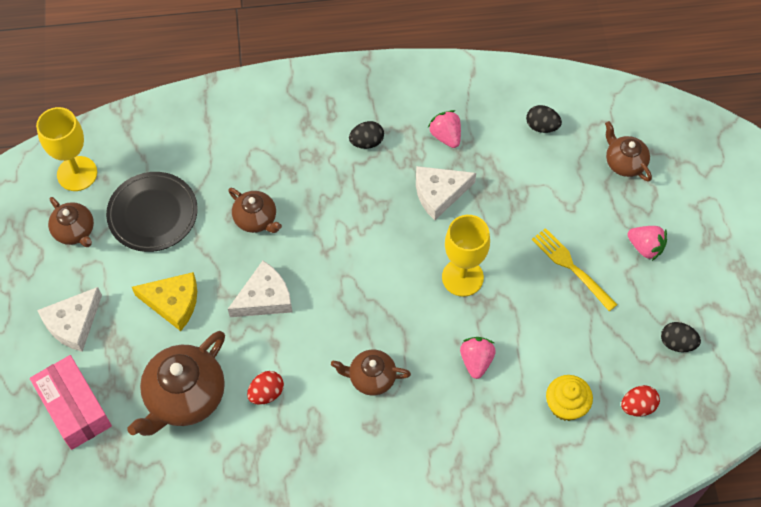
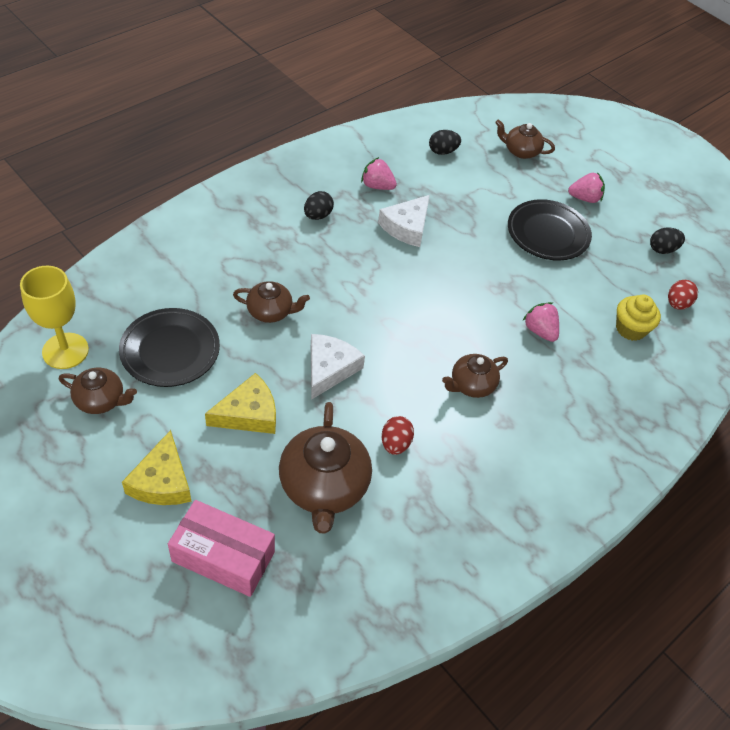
camera: 40 degrees left, 10 degrees down
white cheese [37,287,102,352] -> yellow cheese [122,430,192,505]
yellow goblet [442,215,490,297] -> none
yellow fork [532,228,618,311] -> black plate [508,199,592,261]

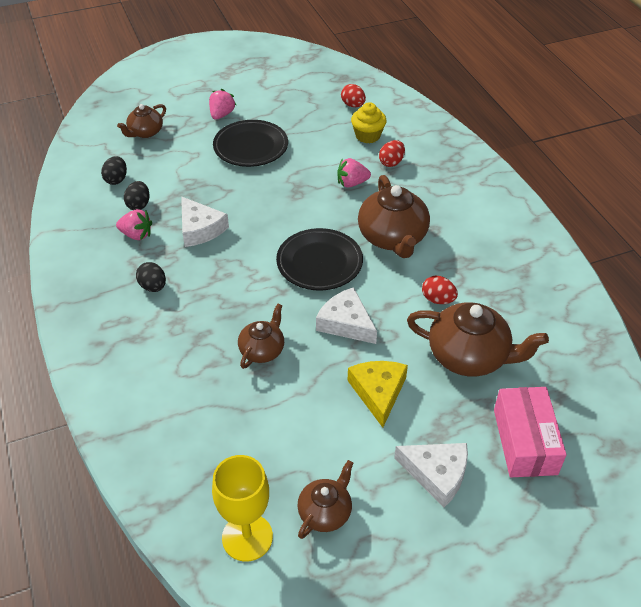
camera: 65 degrees left, 5 degrees down
black plate [119,308,220,387] -> black plate moved to [276,228,363,290]
yellow cheese [122,430,192,505] -> white cheese [394,443,468,507]
pink box [168,500,275,597] -> pink box turned 45 degrees counterclockwise [494,387,567,477]
pink strawberry [361,157,397,190] -> pink strawberry turned 120 degrees counterclockwise [116,209,152,240]
brown teapot [442,354,508,398] -> brown teapot [358,175,430,258], size x1.74
black egg [650,228,685,254] -> black egg moved to [124,181,150,210]
none -> red egg [379,140,405,167]

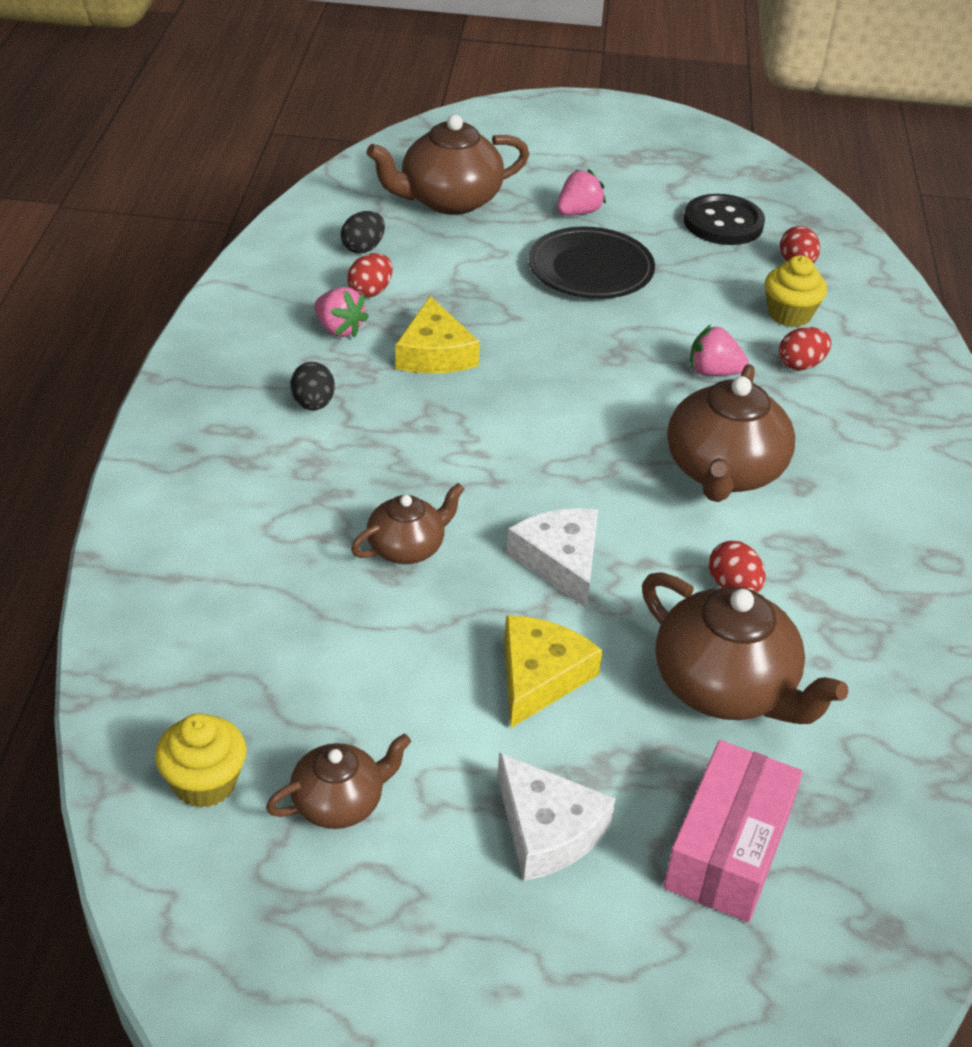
camera: 25 degrees right, 5 degrees down
brown teapot [117,104,166,138] -> brown teapot [366,115,529,215], size x1.74
black egg [124,181,150,210] -> red egg [347,253,393,298]
white cheese [181,196,229,247] -> yellow cheese [395,296,480,374]
yellow goblet [212,455,273,562] -> yellow cupcake [155,713,247,808]
black plate [276,228,363,290] -> none
none -> black button [684,194,765,245]

